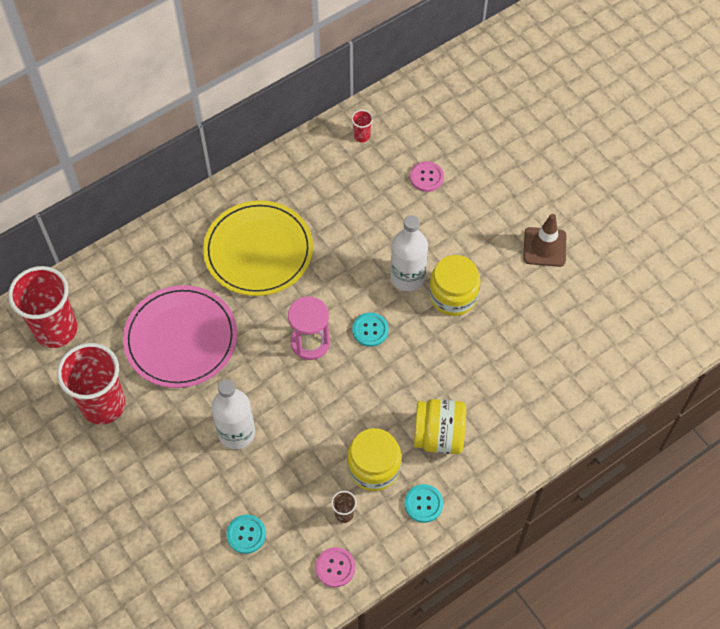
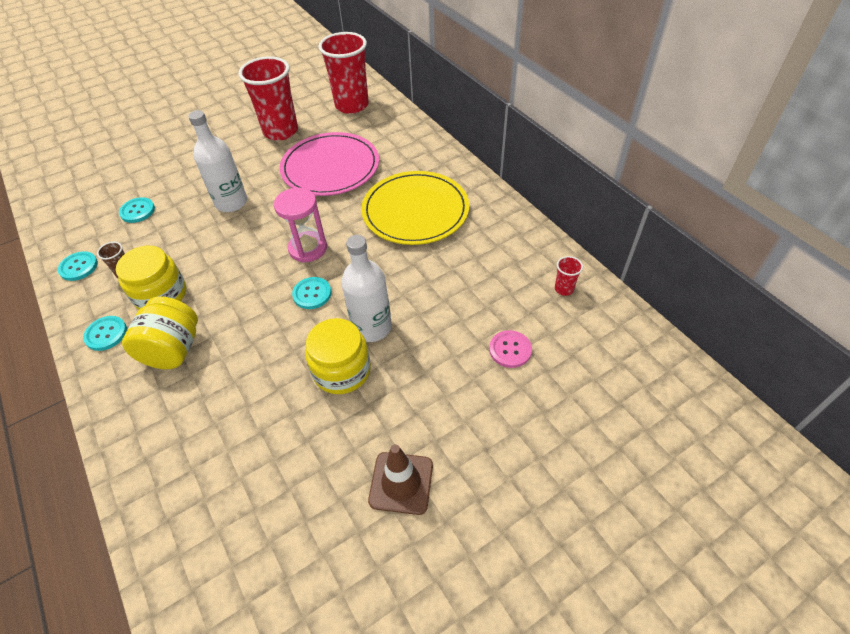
camera: 95 degrees right, 10 degrees down
pink button [315,547,355,587] -> turquoise button [58,251,98,281]

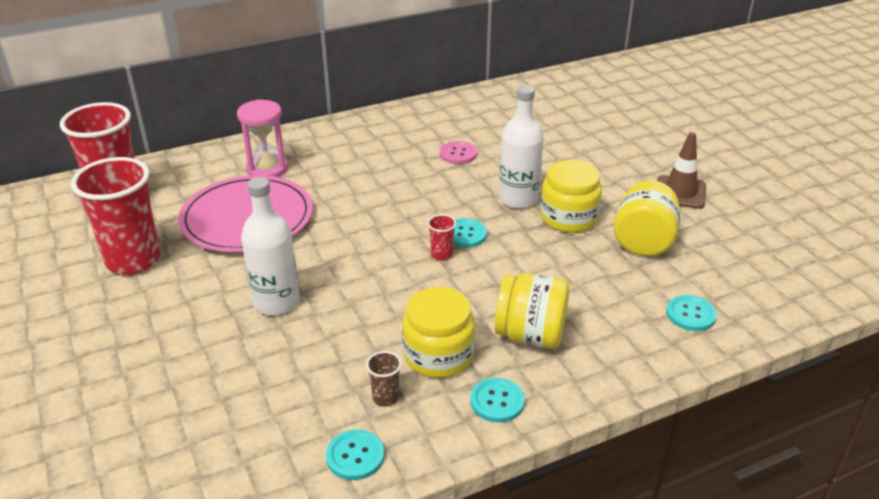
camera: 85 degrees left, 15 degrees down
turquoise button [119,197,155,223] -> turquoise button moved to [666,295,717,331]
pink hourglass [274,188,327,262] -> pink hourglass moved to [237,100,288,177]
yellow plate [361,171,469,245] -> none
pink button [489,330,532,368] -> pink button moved to [439,141,477,164]
red cup [555,256,583,296] -> red cup moved to [427,214,456,261]
none -> yellow jar [614,180,681,256]

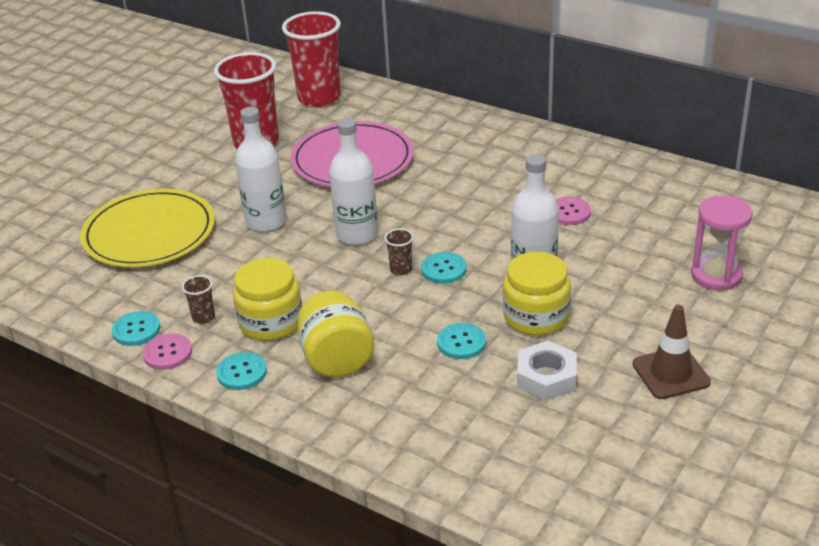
camera: 60 degrees right, 0 degrees up
pink hourglass [237,100,288,177] -> pink hourglass moved to [691,196,753,290]
red cup [427,214,456,261] -> brown cup [384,228,414,276]
yellow jar [614,180,681,256] -> white nut [517,341,577,401]
turquoise button [666,295,717,331] -> turquoise button moved to [437,323,486,359]
none -> yellow plate [80,189,215,267]
none -> pink button [142,333,192,370]
none -> white bottle [329,118,378,245]

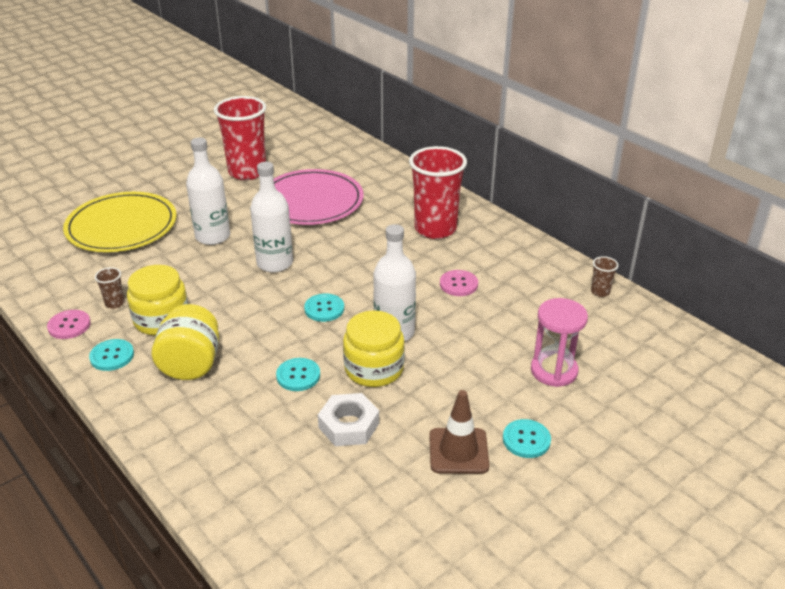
camera: 15 degrees right, 0 degrees up
turquoise button [112,311,160,346] -> turquoise button moved to [503,419,551,458]
red cup [282,11,341,107] -> red cup moved to [409,146,467,239]
brown cup [384,228,414,276] -> brown cup moved to [591,256,619,297]

